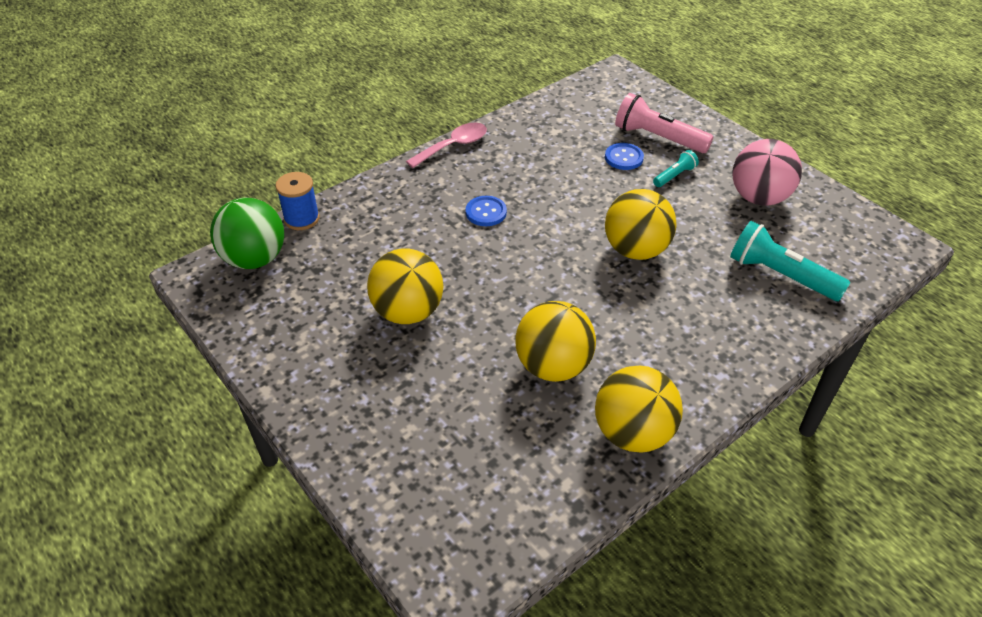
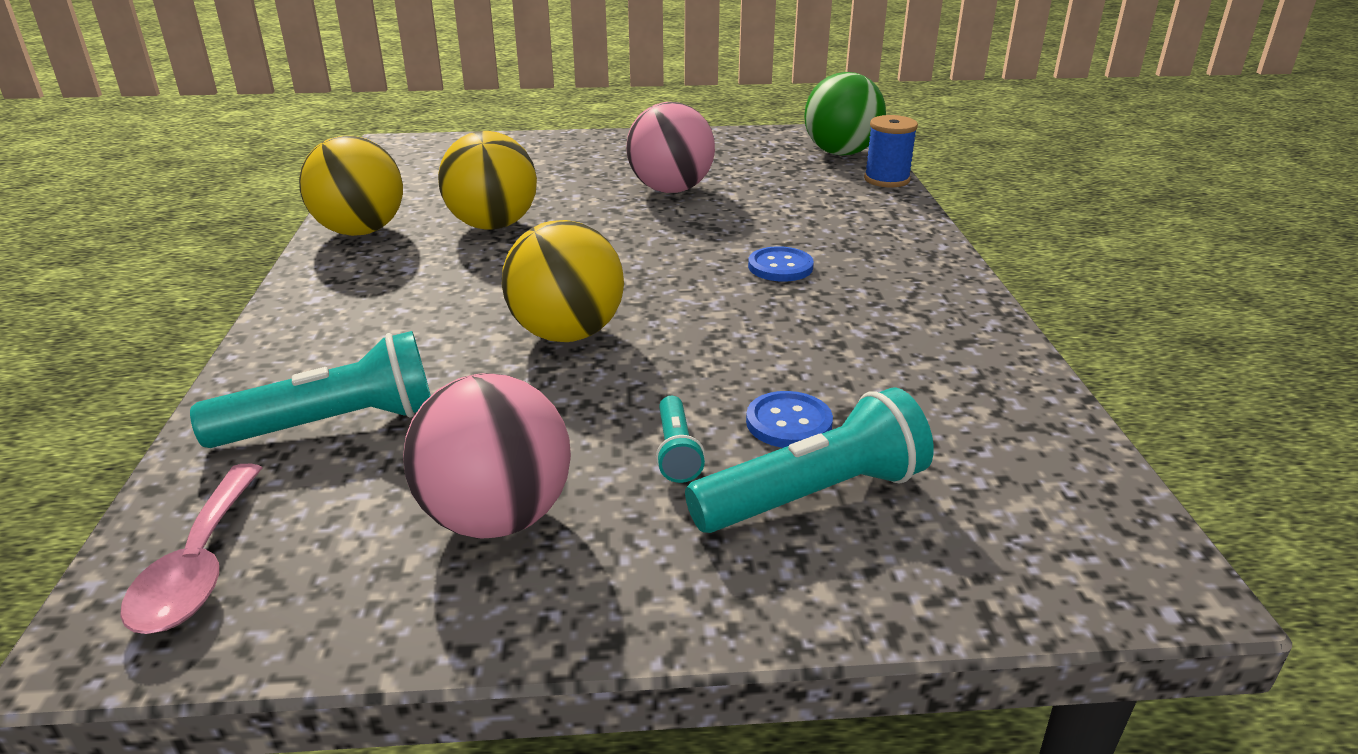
camera: 125 degrees right, 15 degrees down
yellow ball [367,248,444,324] -> pink ball [626,102,715,193]
pink spoon [406,123,487,168] -> pink spoon moved to [120,464,262,634]
pink flashlight [615,93,713,153] -> turquoise flashlight [685,388,934,533]

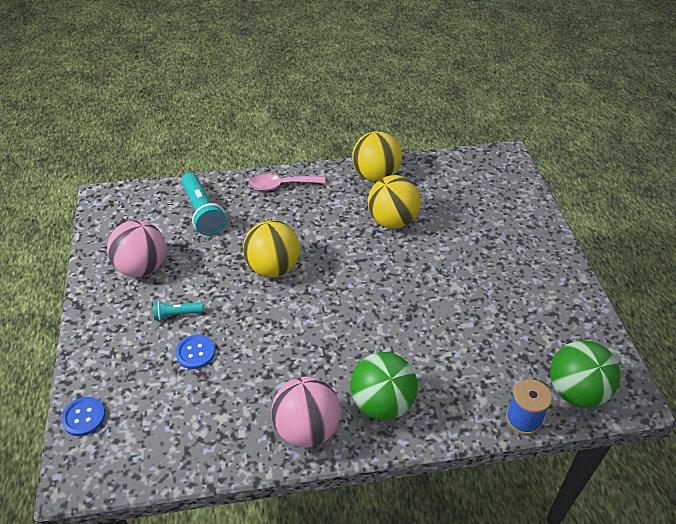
camera: 85 degrees right, 15 degrees up
pink spoon [120,464,262,634] -> pink spoon moved to [249,174,326,191]
pink ball [626,102,715,193] -> pink ball moved to [271,377,341,448]
turquoise flashlight [685,388,934,533] -> none
blue button [748,246,814,282] -> blue button moved to [61,397,105,436]
none -> green ball [351,352,418,420]

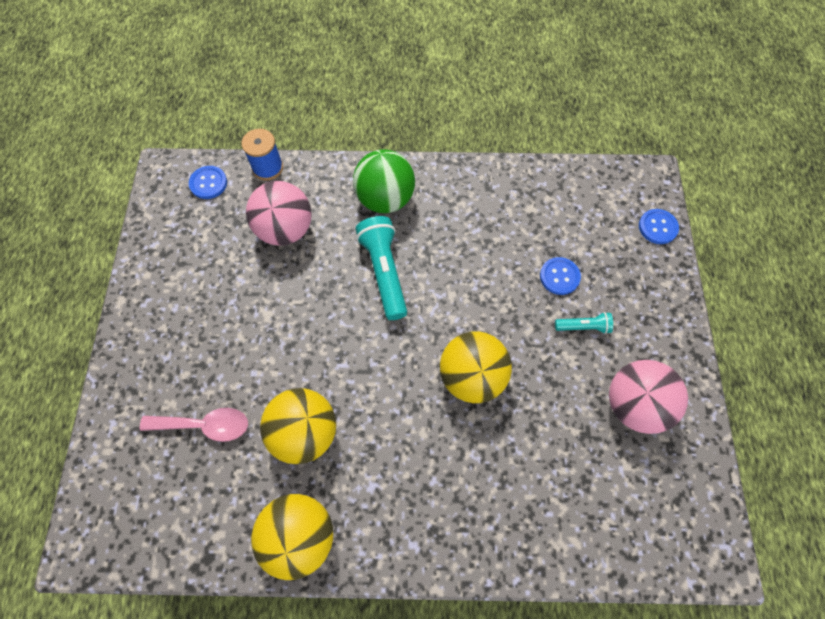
camera: 170 degrees left, 20 degrees up
turquoise flashlight [181,173,227,236] -> turquoise flashlight moved to [355,216,407,320]
pink spoon [249,174,326,191] -> pink spoon moved to [140,408,248,442]
pink ball [271,377,341,448] -> pink ball moved to [246,181,312,246]
green ball [550,340,621,408] -> blue button [189,166,227,199]

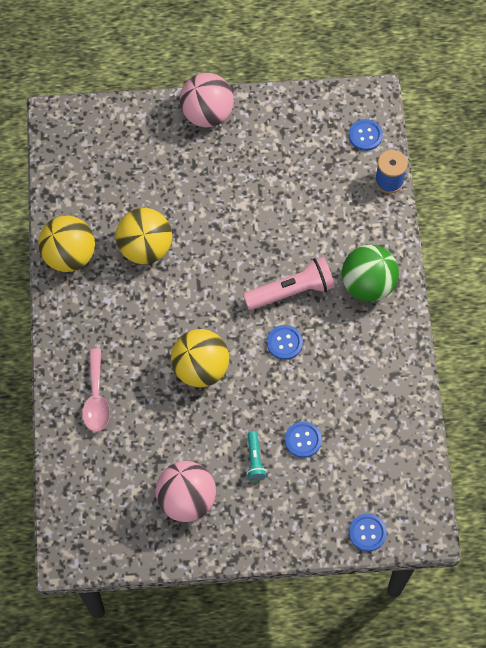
camera: 85 degrees right, 0 degrees up
pink spoon [140,408,248,442] -> pink spoon moved to [82,348,110,432]
pink ball [246,181,312,246] -> pink ball moved to [180,73,234,127]
turquoise flashlight [355,216,407,320] -> pink flashlight [243,257,335,310]
none -> blue button [267,325,303,360]

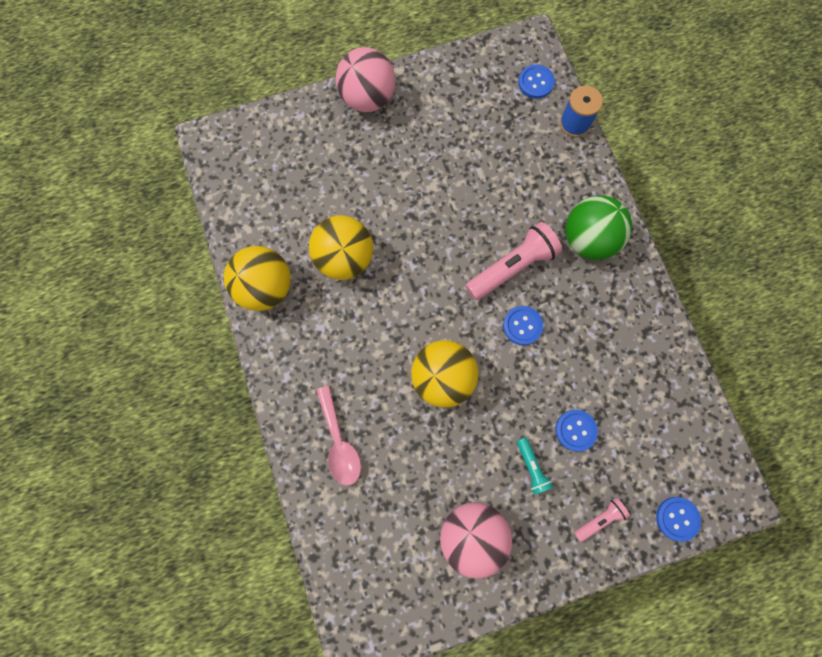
camera: 15 degrees left, 10 degrees up
none -> pink flashlight [574,498,630,542]

